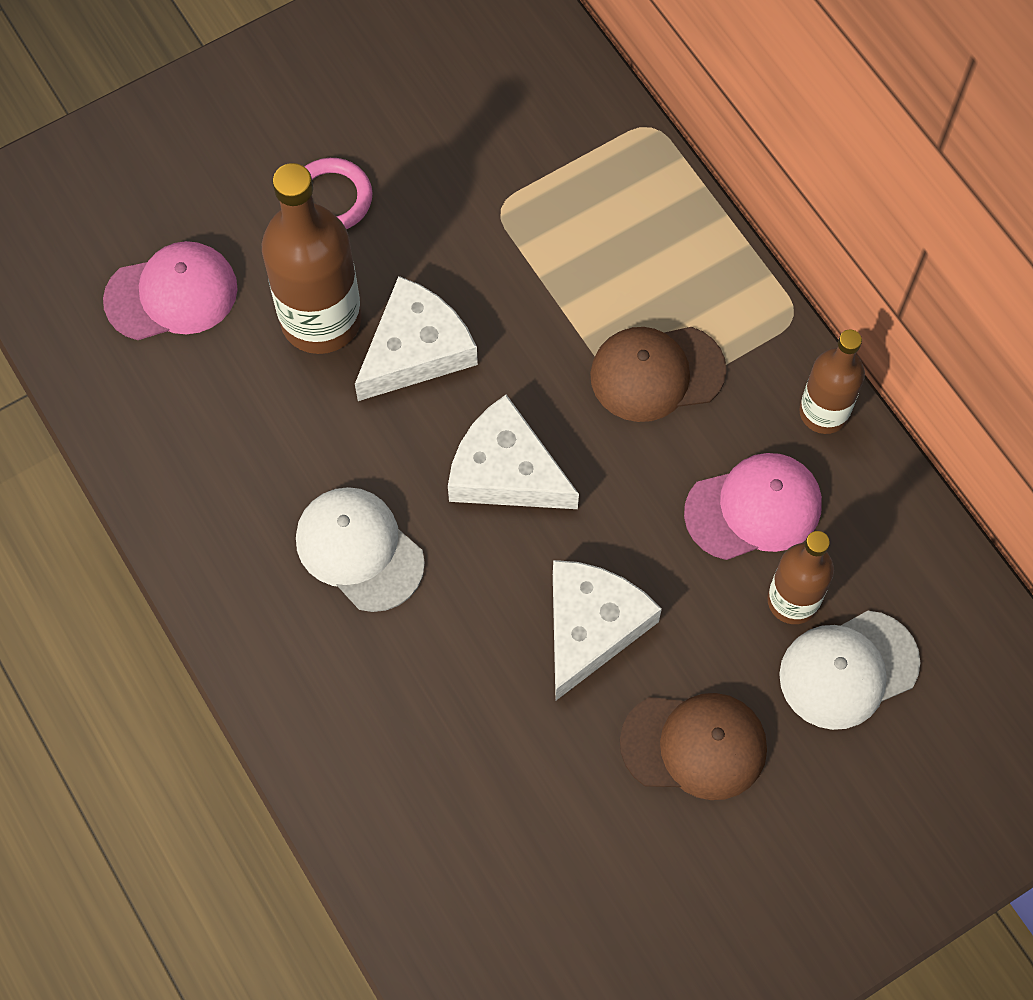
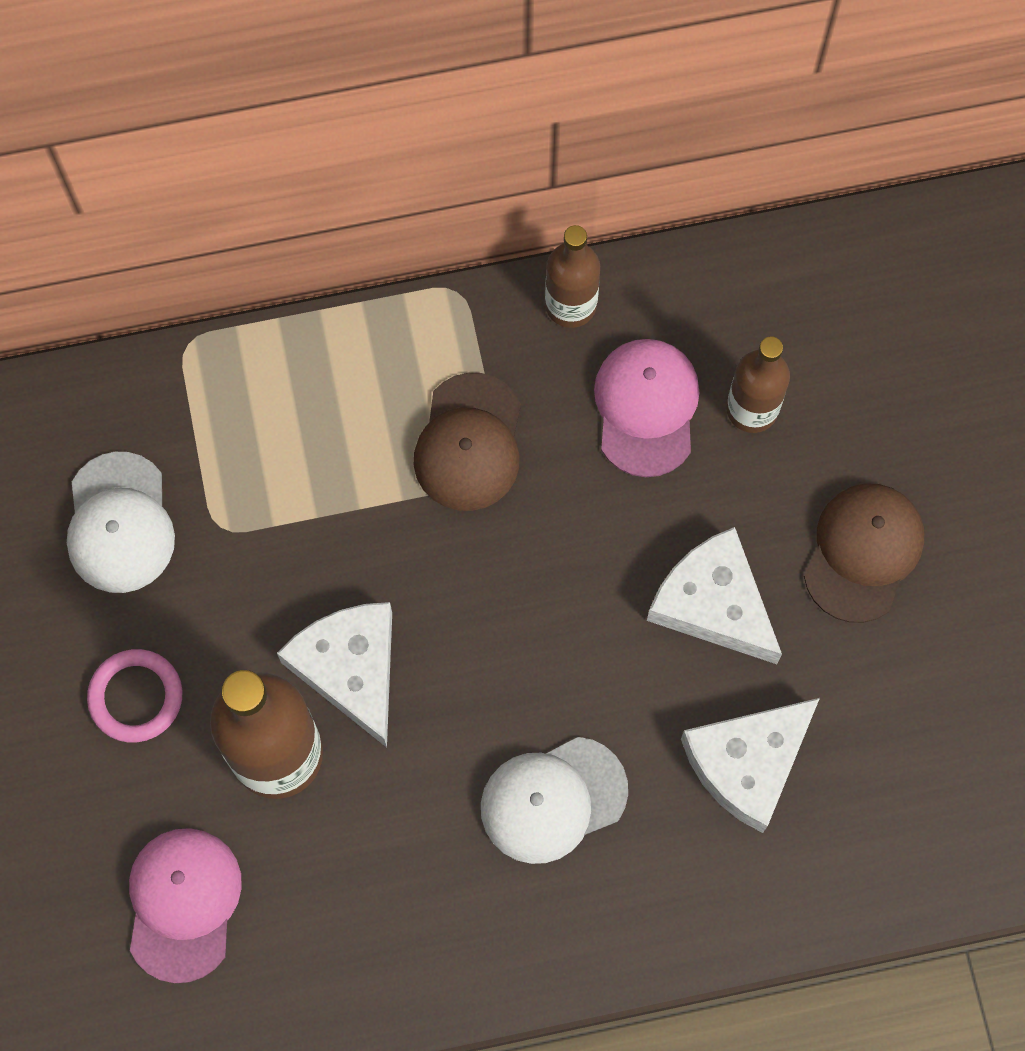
camera: 70 degrees left, 5 degrees up
white cheese [448,395,579,509] -> white cheese moved to [681,698,820,833]
white cap [779,611,920,730] -> white cap moved to [67,452,175,593]

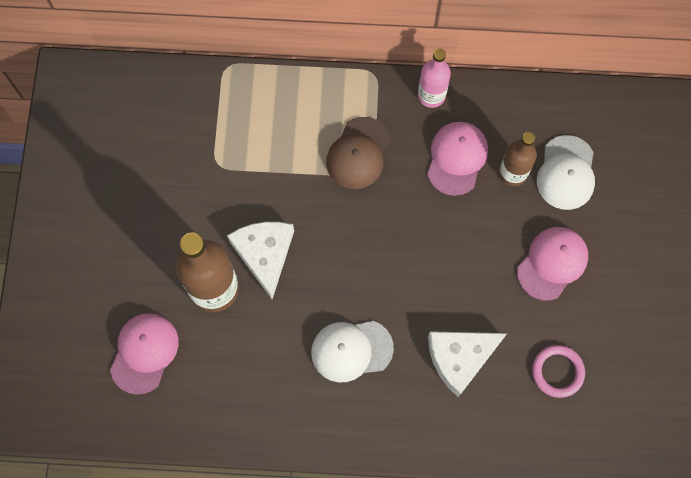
camera: 15 degrees right, 0 degrees up
white cap [67,452,175,593] -> white cap moved to [537,135,595,210]
pink ring [87,649,182,742] -> pink ring moved to [532,345,585,398]
brown bottle [545,225,600,328] -> pink bottle [418,48,451,108]
white cheese [647,527,782,664] -> none
brown cap [804,483,924,623] -> pink cap [517,227,588,300]

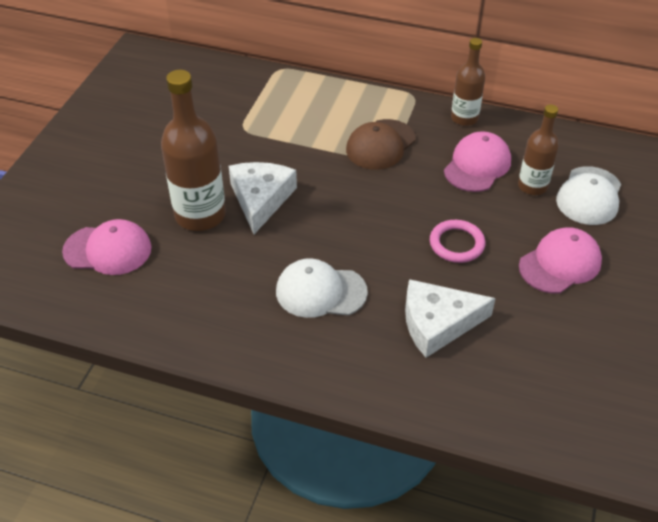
camera: 15 degrees right, 25 degrees down
pink cap [110,313,179,395] -> pink cap turned 60 degrees clockwise [62,219,151,275]
pink bottle [418,48,451,108] -> brown bottle [451,38,485,126]
pink ring [532,345,585,398] -> pink ring moved to [430,220,485,263]

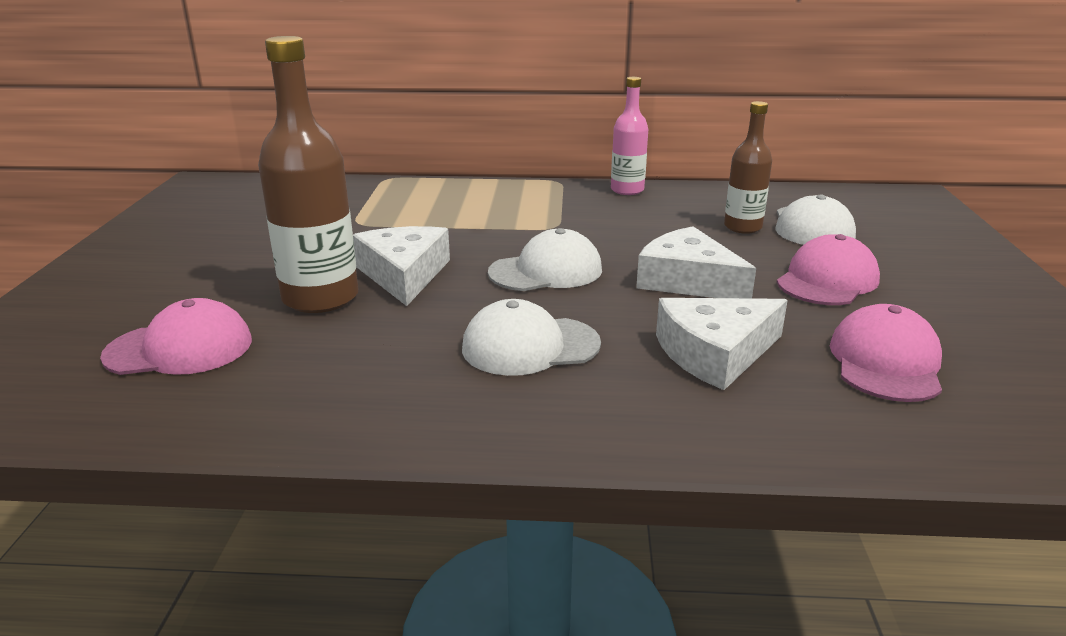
camera: 15 degrees left, 20 degrees down
brown cap [346,119,415,170] -> none
pink ring [430,220,485,263] -> white cheese [636,226,756,298]
pink cap [444,131,511,192] -> pink cap moved to [830,304,942,402]
brown bottle [451,38,485,126] -> pink bottle [611,77,648,195]
none -> white cap [488,228,602,291]

